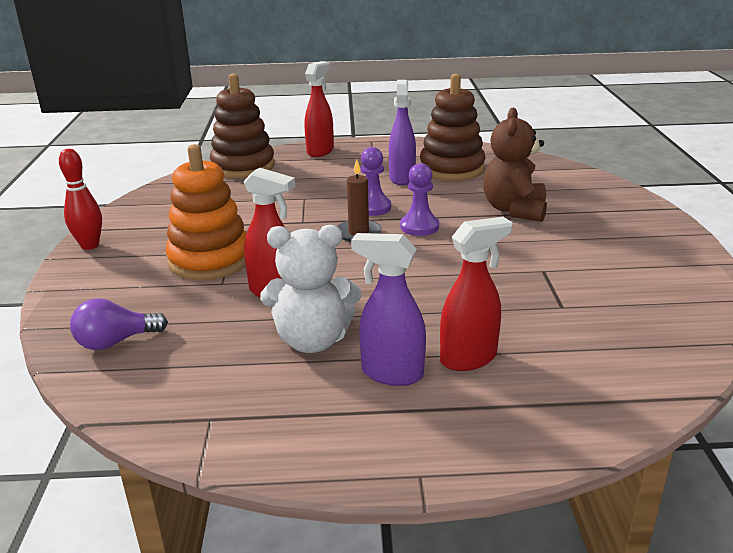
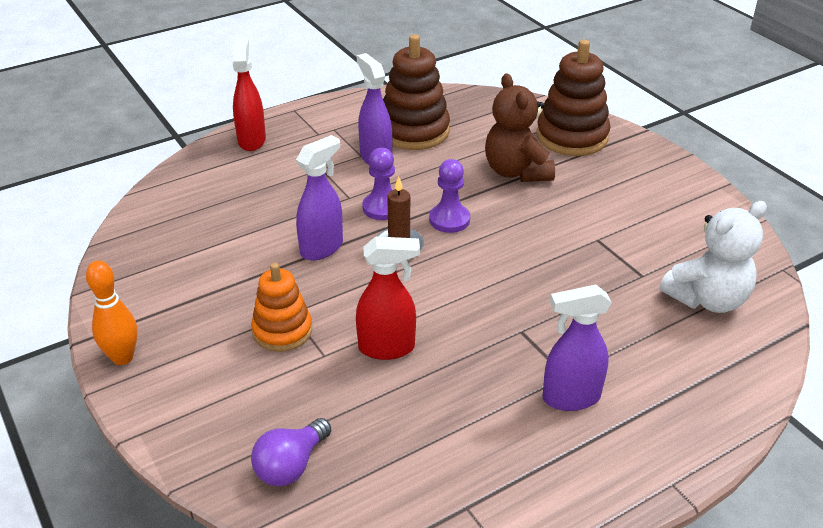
camera: 30 degrees left, 10 degrees up
red bowling pin [59,149,102,250] -> orange bowling pin [86,260,138,365]
orange stacking toy [165,144,247,280] -> orange stacking toy [251,263,312,352], size x0.64
brown stacking toy [210,73,275,178] -> brown stacking toy moved to [536,40,610,156]
white teddy bear [260,225,362,353] -> white teddy bear moved to [660,201,767,313]
red spray bottle [440,217,513,371] -> none
none -> purple spray bottle [296,135,343,260]

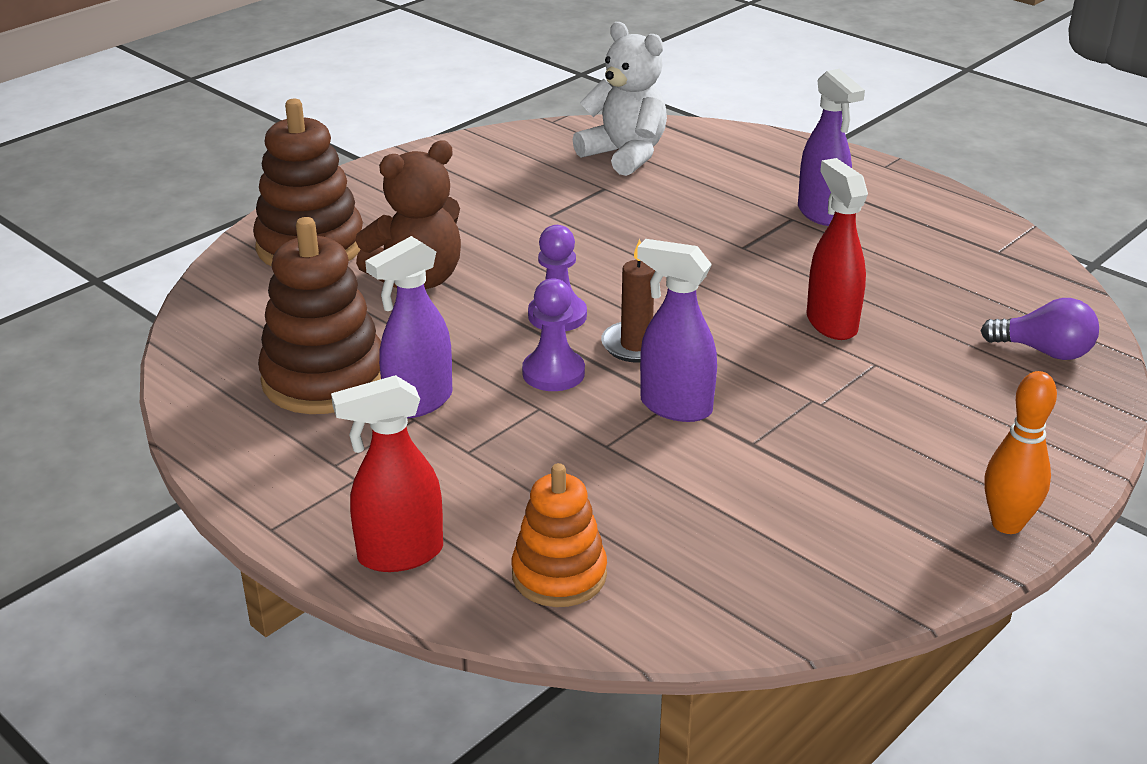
camera: 105 degrees left, 5 degrees down
orange stacking toy [251,263,312,352] -> orange stacking toy moved to [512,463,607,607]

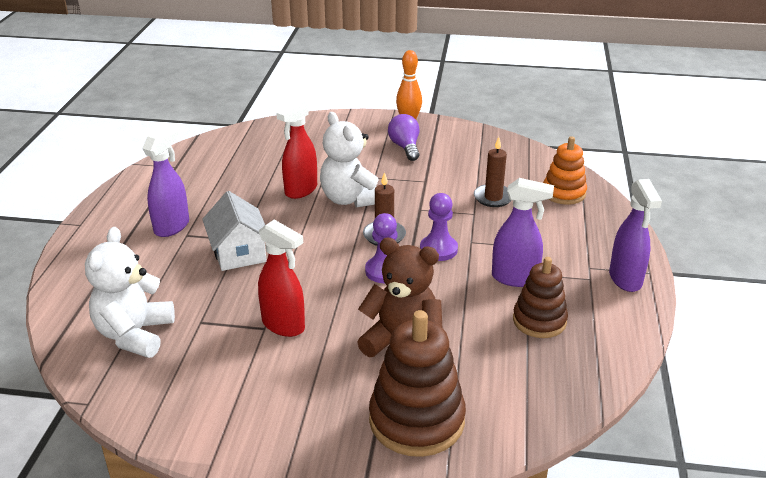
camera: 125 degrees left, 0 degrees up
brown stacking toy [258,217,381,414] -> brown stacking toy [513,257,568,338], size x0.64
red spray bottle [331,375,443,572] -> red spray bottle moved to [258,220,305,337]
purple spray bottle [637,239,717,422] -> purple spray bottle moved to [609,179,662,292]
purple light bulb [981,298,1099,360] -> purple light bulb moved to [388,114,419,161]
none -> white house [202,191,267,271]
none -> white teddy bear [320,112,379,208]
none -> brown candle [474,137,512,207]

